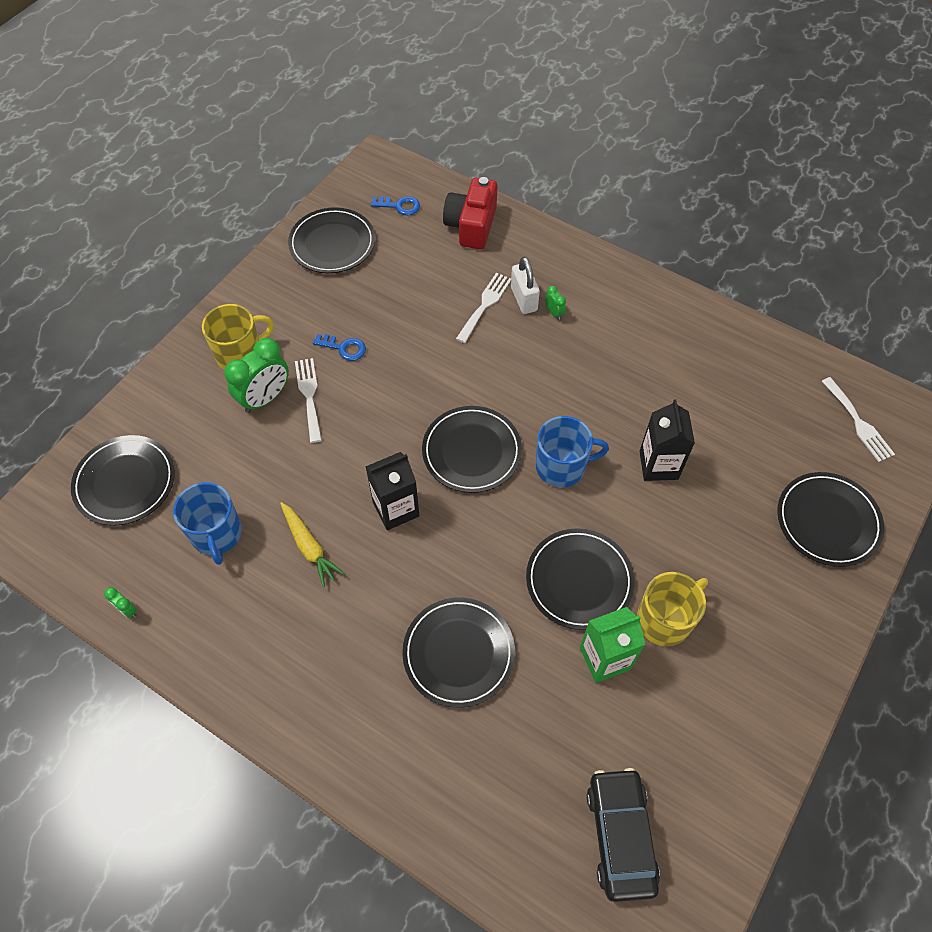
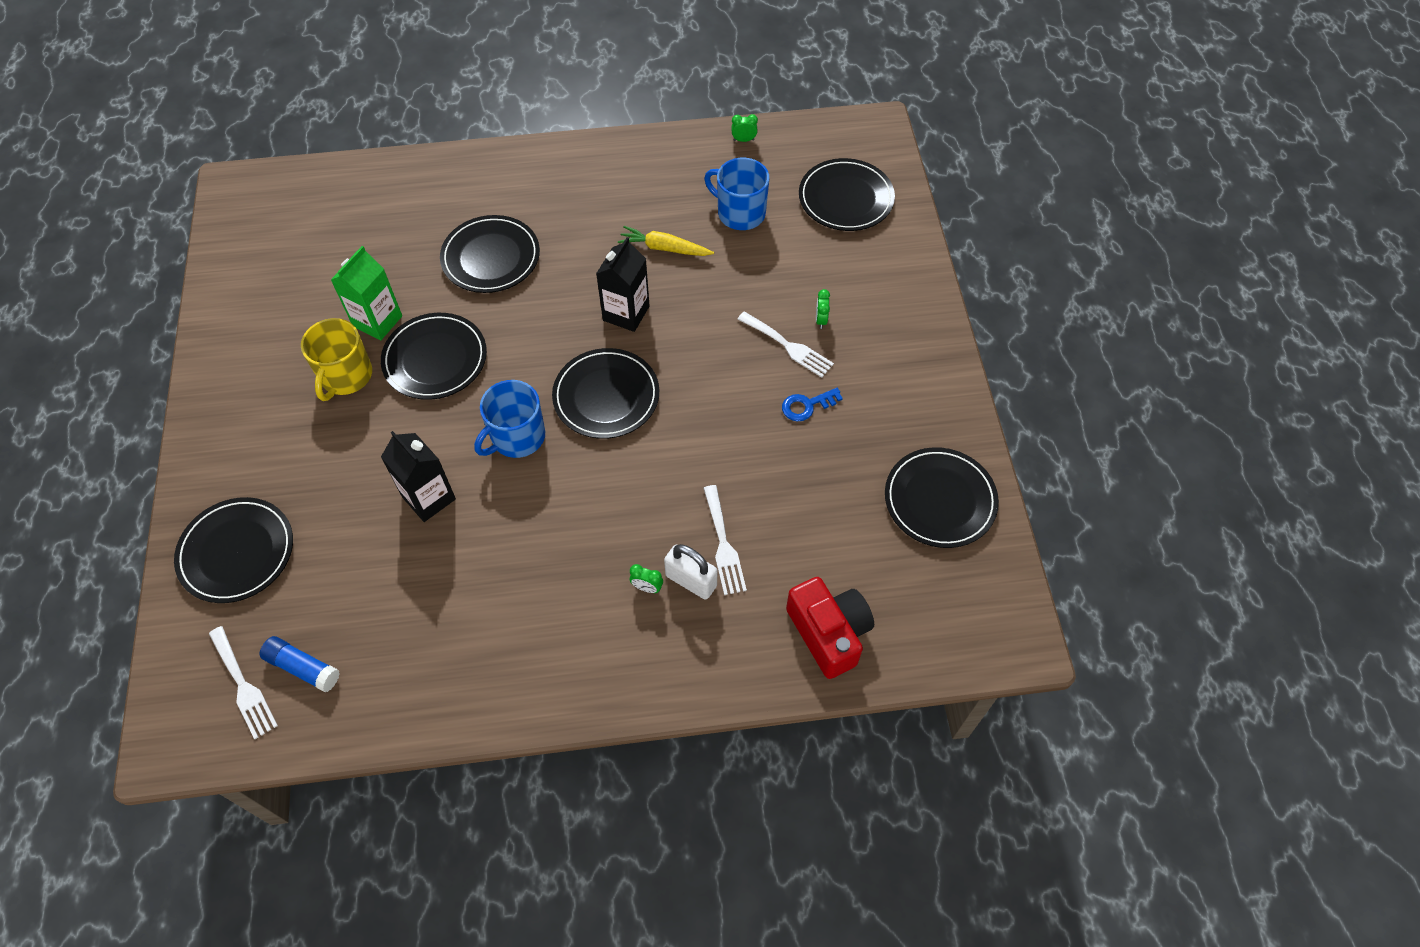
camera: 140 degrees right, 0 degrees up
yellow mug [202,304,274,370] -> none
green clock [224,338,289,413] -> green clock [816,289,830,329], size x0.44
blue key [371,196,420,215] -> none
black car [587,768,660,902] -> none
white fork [822,377,895,462] -> white fork turned 150 degrees counterclockwise [209,626,278,739]
none -> blue glue stick [260,636,340,692]

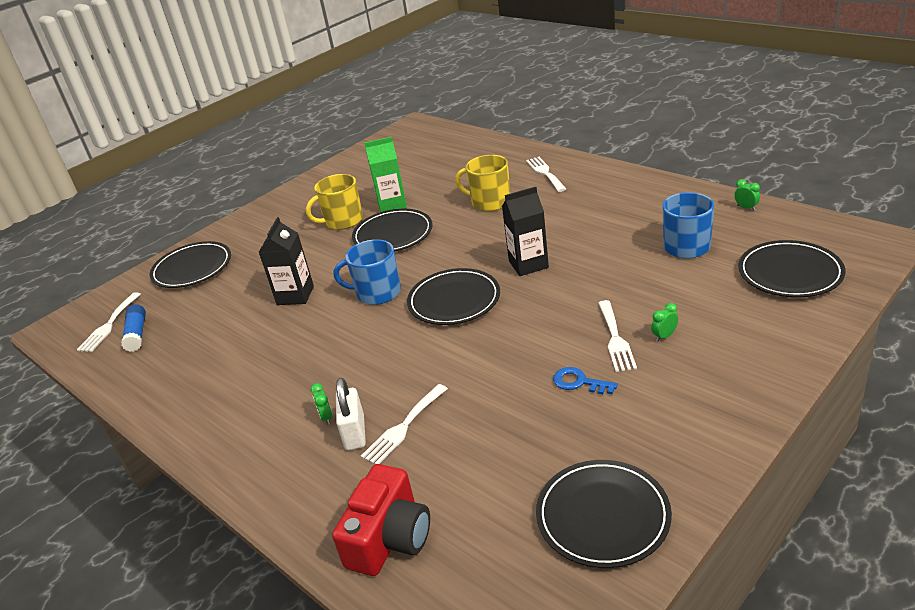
camera: 55 degrees right, 25 degrees down
black plate [440,215,540,293] -> yellow mug [455,155,510,211]
yellow carrot [618,226,714,256] -> none
none -> white fork [526,157,566,192]

